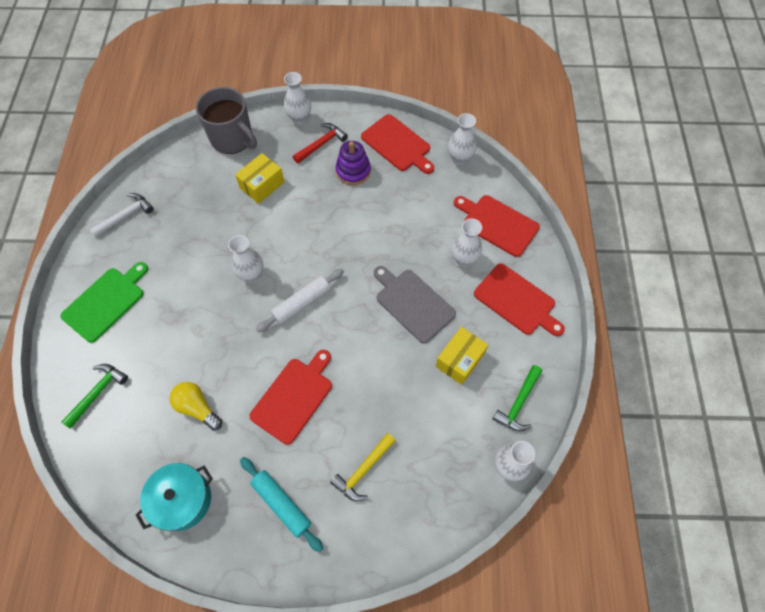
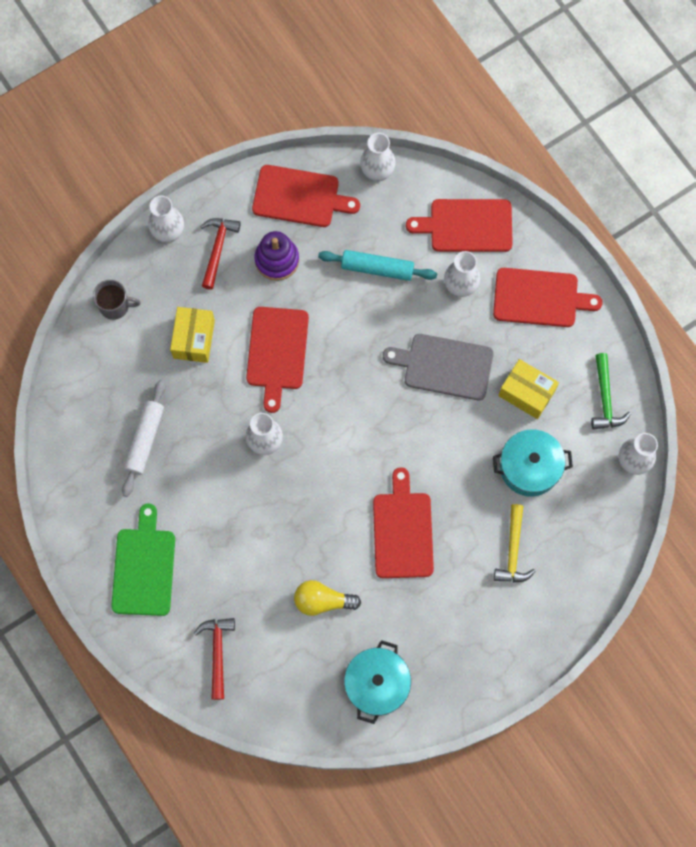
camera: 35 degrees left, 10 degrees up
green hammer [61,364,128,429] -> red hammer [194,618,235,700]
white hammer [89,193,154,237] -> none
grey mug [196,87,257,154] -> grey mug [93,280,140,320], size x0.54
turquoise rolling pin [240,457,323,552] -> turquoise rolling pin moved to [318,250,437,281]
white rolling pin [256,269,344,333] -> white rolling pin moved to [122,380,166,497]
yellow box [436,327,488,385] -> yellow box turned 60 degrees counterclockwise [499,359,559,419]
none -> red cutting board [246,307,309,413]
none -> turquoise pot [493,429,573,497]

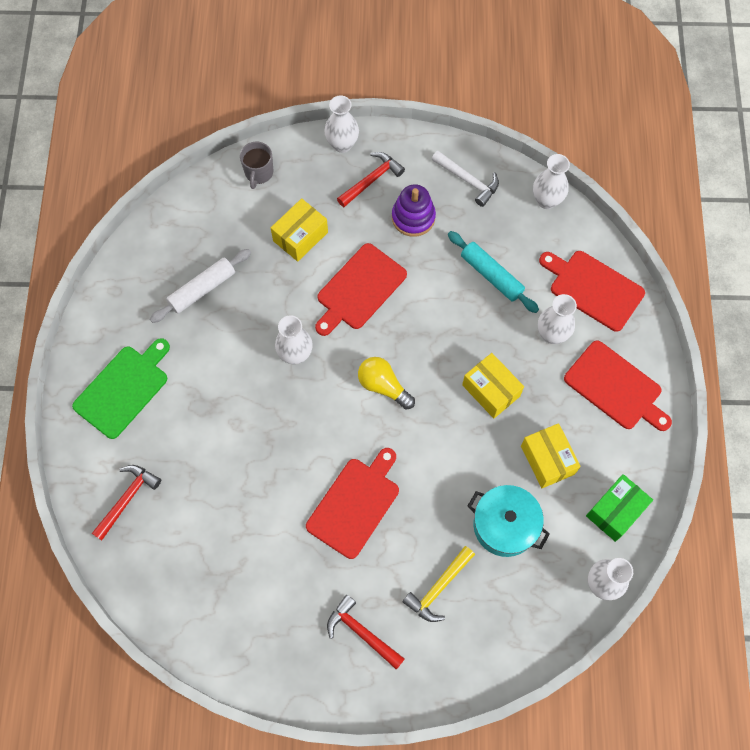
camera: 35 degrees right, 5 degrees down
grey mug [93,280,140,320] -> grey mug turned 60 degrees clockwise [240,141,274,189]
red cutting board [252,165,360,227] -> white hammer [432,151,499,207]
yellow light bulb [294,580,361,616] -> yellow light bulb moved to [358,357,415,410]
turquoise pot [344,640,411,724] -> none
grey cutting board [383,334,494,400] -> yellow box [462,353,524,418]
green hammer [591,353,631,430] -> green box [586,474,653,542]
none -> red hammer [327,595,405,670]

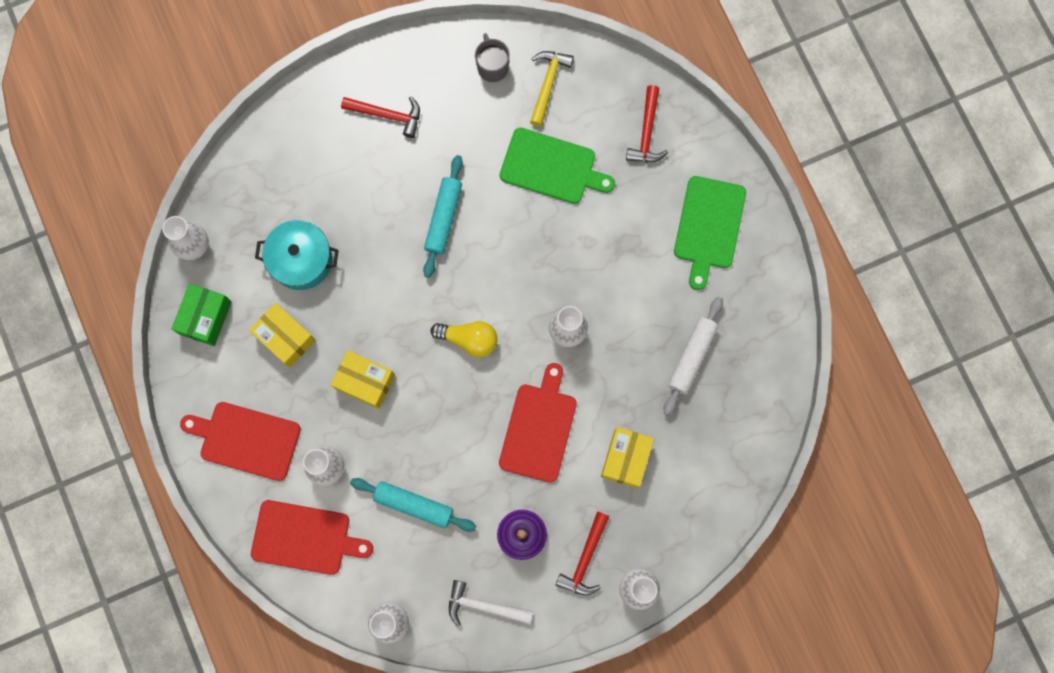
camera: 155 degrees right, 10 degrees up
grey mug [240,141,274,189] -> grey mug moved to [475,33,510,82]
red cutting board [306,448,399,559] -> turquoise rolling pin [423,155,463,278]
yellow hammer [402,546,475,622] -> yellow hammer moved to [530,51,574,126]
none -> green cutting board [500,128,615,204]

